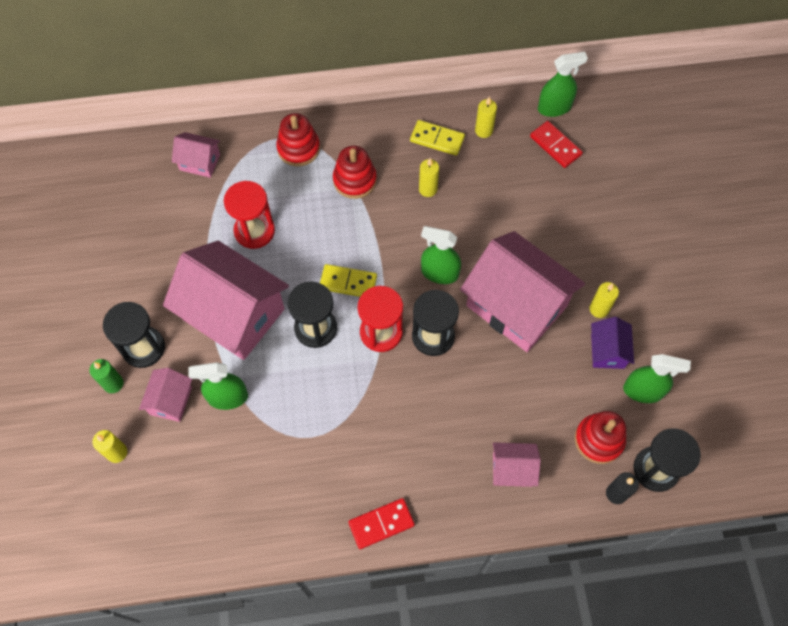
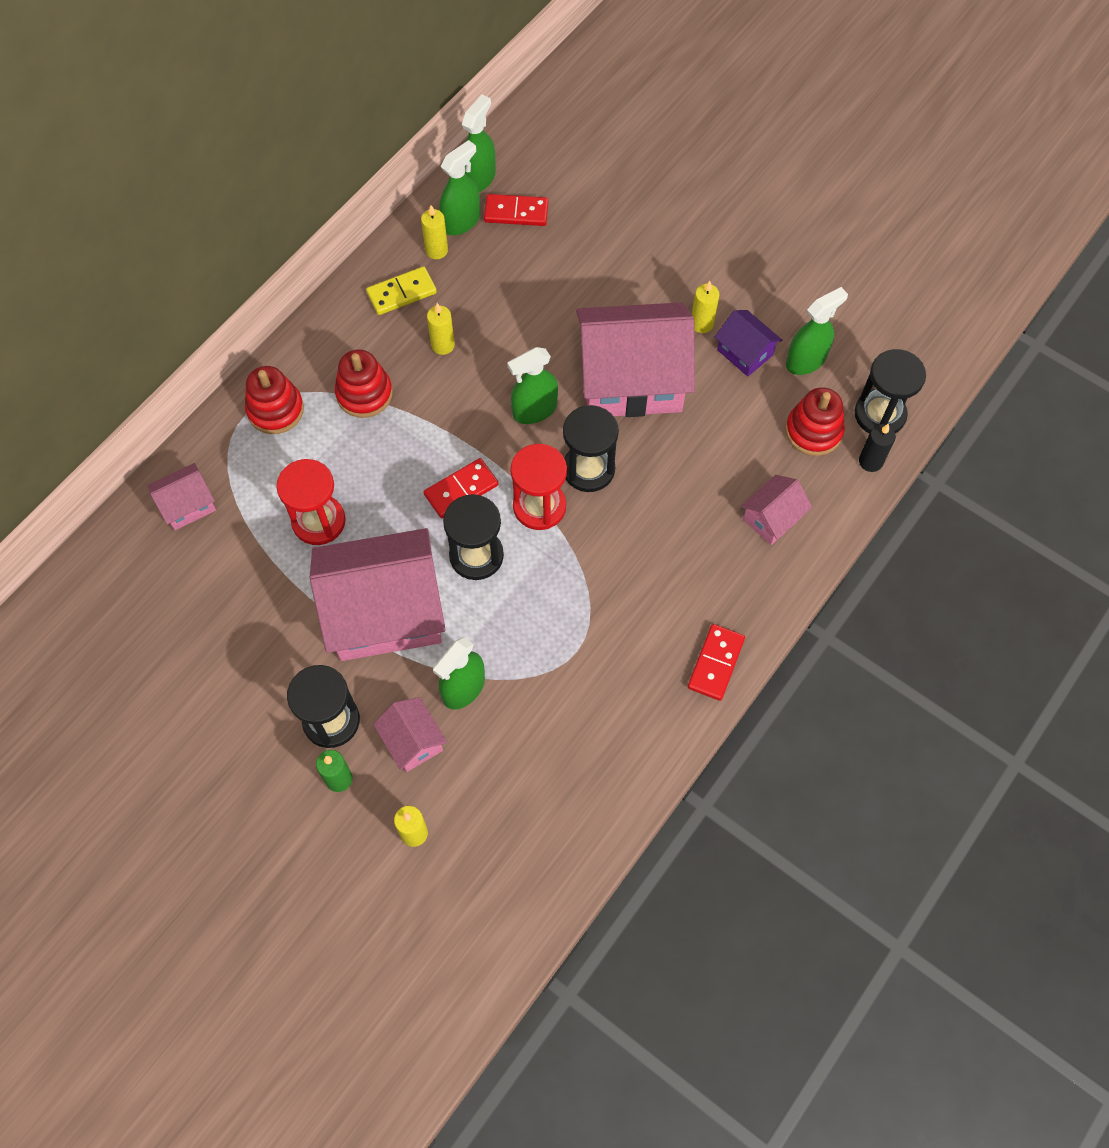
camera: 45 degrees left, 0 degrees up
yellow domino [320,264,377,297] -> red domino [424,458,499,518]
none -> green spray bottle [439,140,480,235]

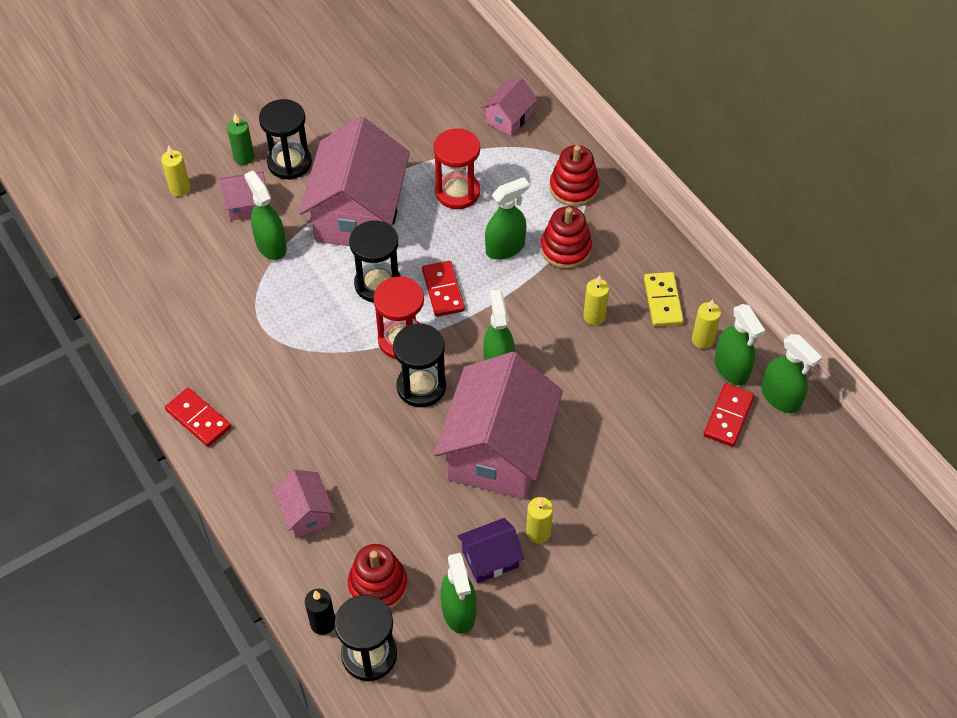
camera: 110 degrees right, 10 degrees down
pink house [147,463,216,530] -> pink house turned 45 degrees clockwise [481,77,538,136]
none -> green spray bottle [485,177,529,260]

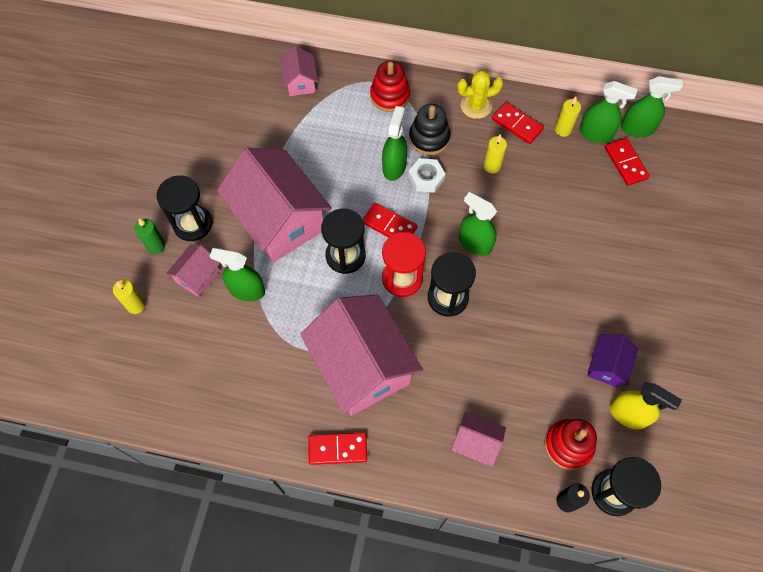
camera: 45 degrees left, 10 degrees up
red hourglass [433,128,480,209] -> none
pink house [434,352,563,499] -> pink house moved to [300,294,423,416]
green spray bottle [441,553,476,634] -> yellow spray bottle [609,382,682,429]
yellow candle [526,497,553,544] -> none
red stacking toy [541,206,592,269] -> black stacking toy [409,104,450,155]
yellow domino [644,272,684,327] -> red domino [492,102,544,144]
none -> white nut [408,158,445,193]
none -> yellow cactus [457,70,504,119]

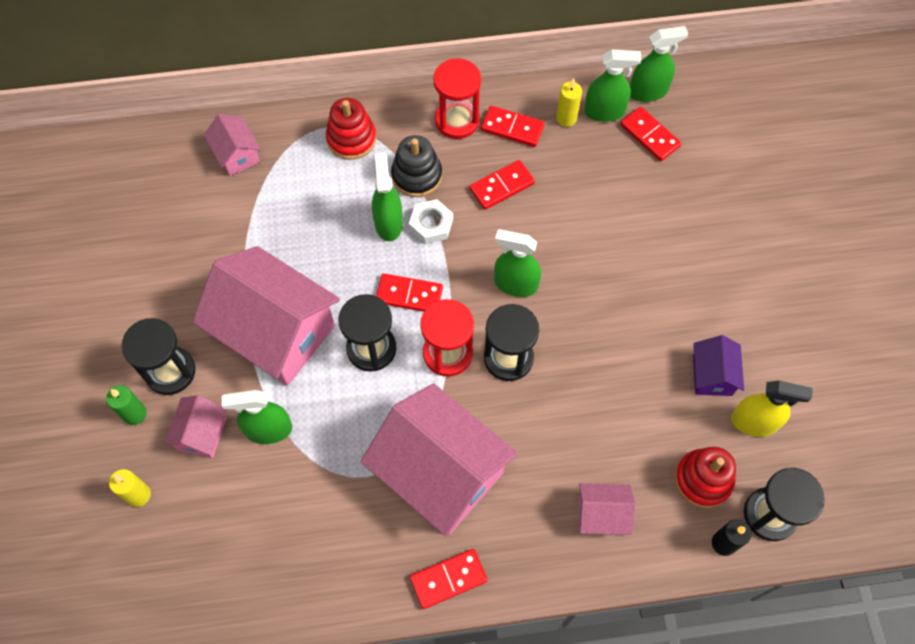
camera: 20 degrees left, 0 degrees up
yellow cactus [457,70,504,119] -> red hourglass [433,58,481,139]
yellow candle [484,134,507,173] -> red domino [470,160,535,210]

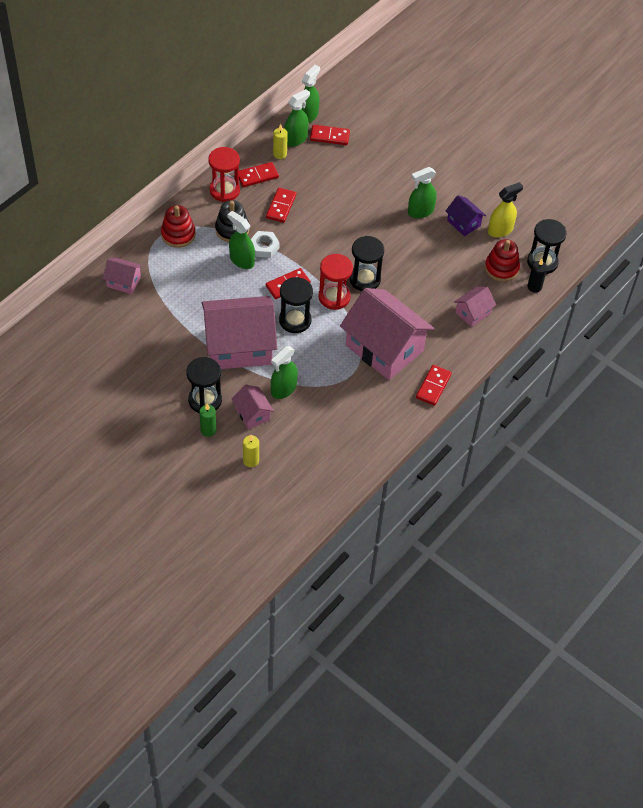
camera: 45 degrees left, 10 degrees down
pink house [361,383,518,536] -> pink house turned 45 degrees clockwise [340,288,435,380]
green spray bottle [494,229,541,297] -> green spray bottle moved to [408,167,437,218]

